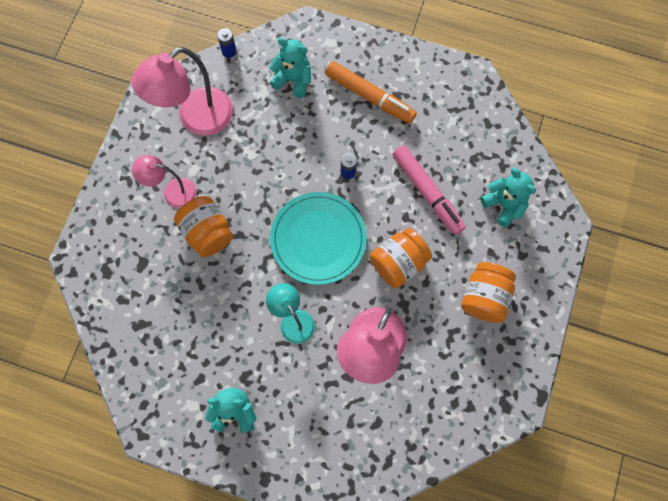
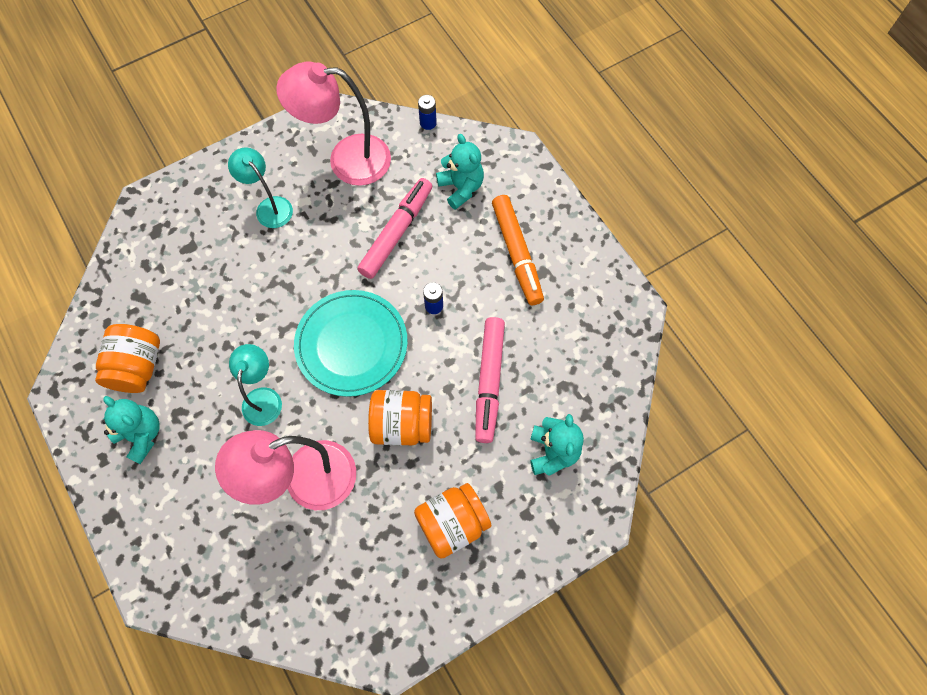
camera: 40 degrees right, 5 degrees down
pink lamp [132,155,196,208] -> turquoise lamp [228,147,293,228]
orange jar [174,196,233,257] -> orange jar moved to [95,324,160,393]
none -> pink marker [357,178,432,279]

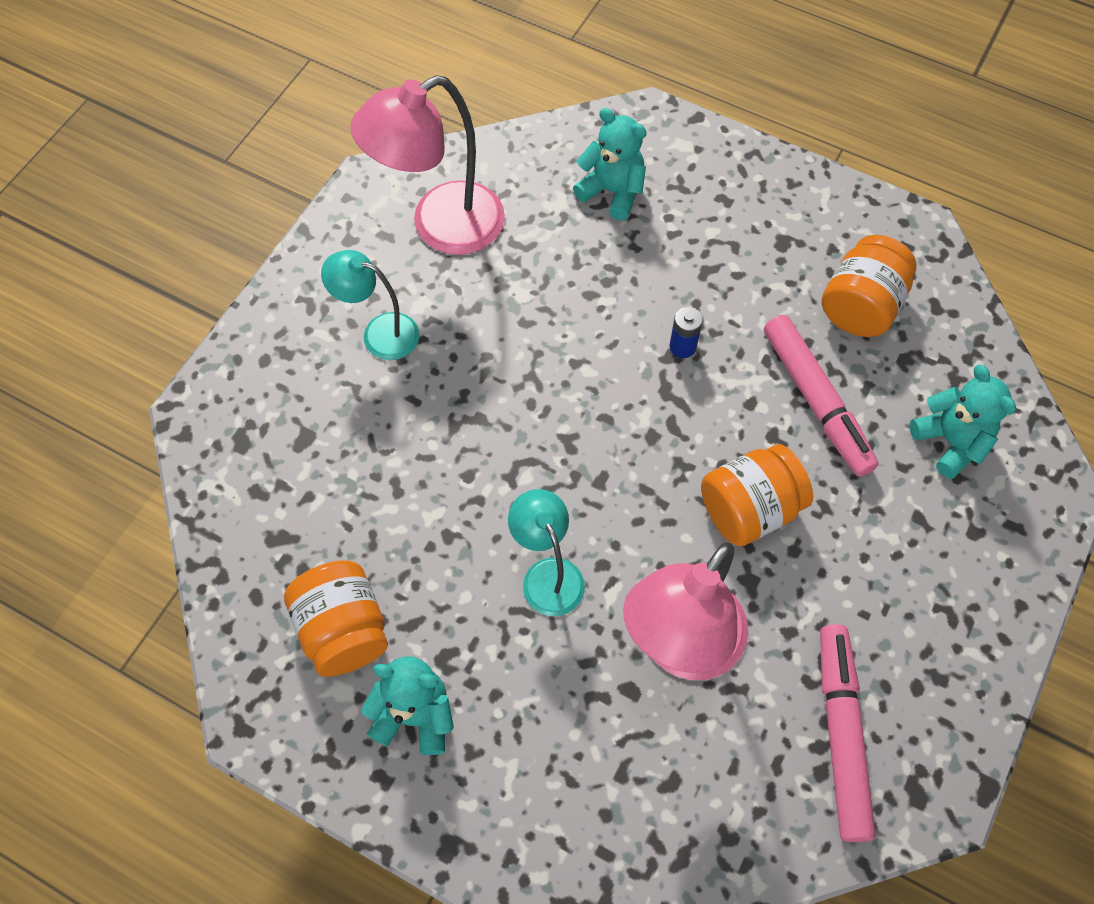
camera: 30 degrees left, 5 degrees down
turquoise plate [294,290,408,397] -> none
pink marker [357,178,432,279] -> pink marker moved to [820,624,876,842]
orange jar [414,483,492,559] -> orange jar moved to [822,235,916,337]
blue battery [418,95,437,130] -> none
orange marker [492,195,544,305] -> none

